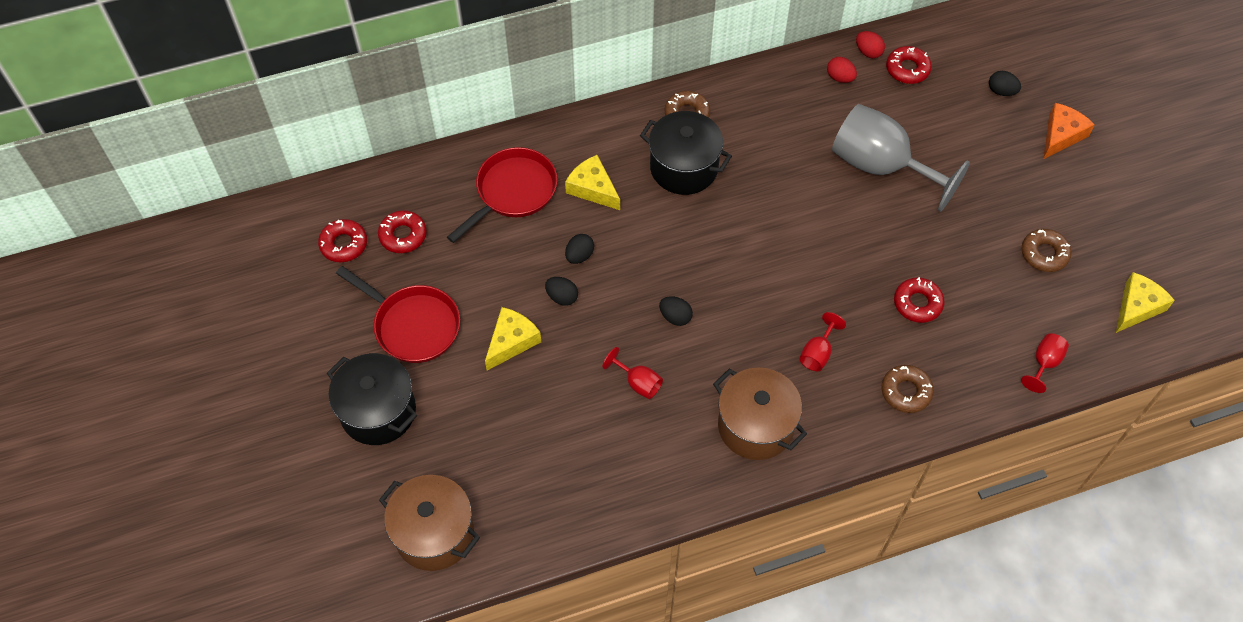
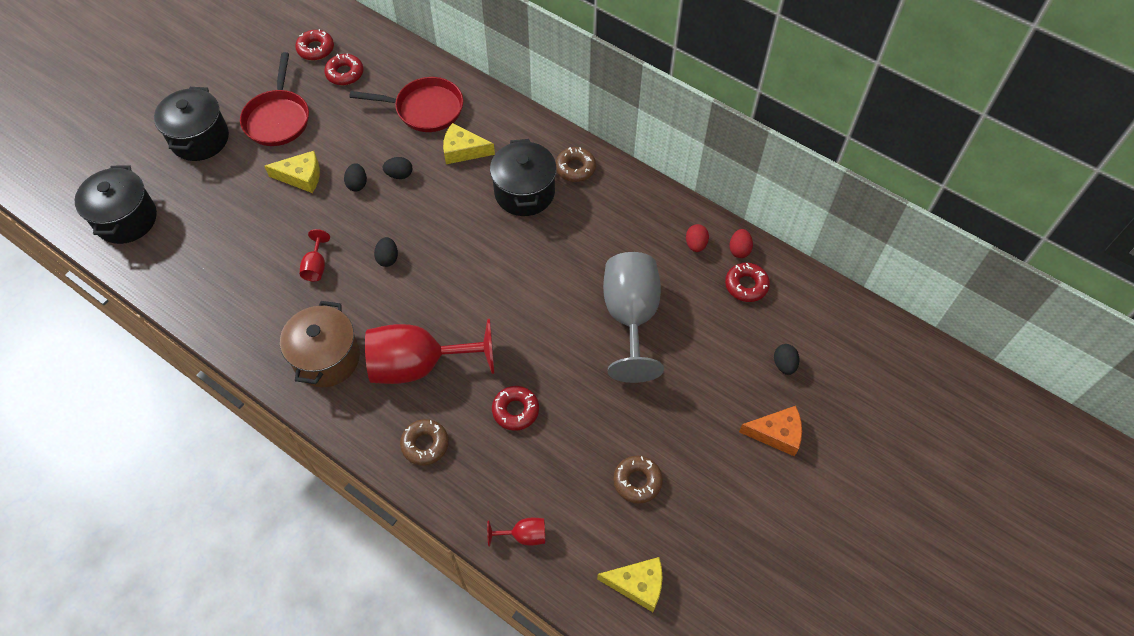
camera: 55 degrees right, 0 degrees up
brown pot [379,475,480,571] -> black pot [75,165,157,244]
yellow cheese [565,155,620,210] -> yellow cheese turned 90 degrees counterclockwise [443,123,495,164]
red goblet [799,312,846,371] -> red goblet [365,319,494,384], size x2.35

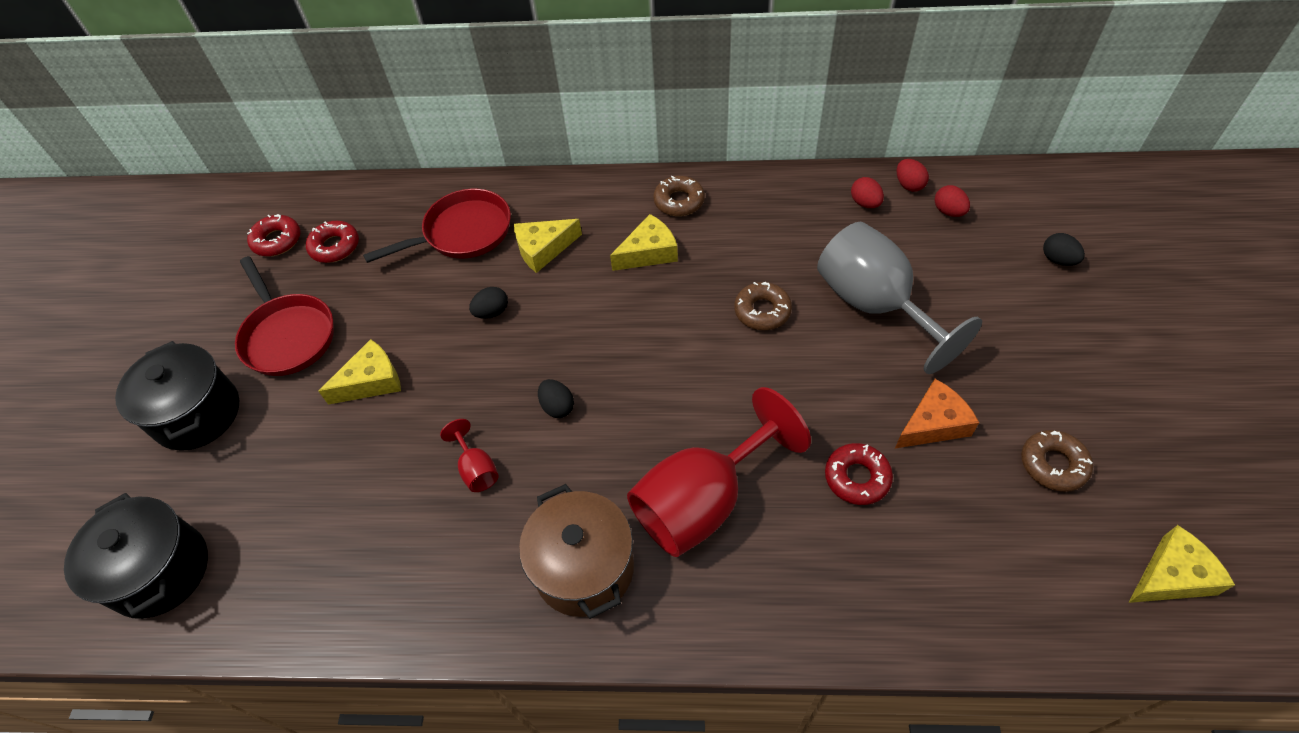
camera: 30 degrees left, 5 degrees down
black egg [344,163,367,191] -> none
brown donut [400,419,449,465] -> brown donut moved to [734,282,792,330]
red goblet [487,518,545,547] -> none
black pot [490,139,556,216] -> yellow cheese [610,214,678,271]
red donut [725,263,770,302] -> red egg [935,185,970,217]
orange cheese [739,406,802,456] -> orange cheese moved to [895,379,979,449]

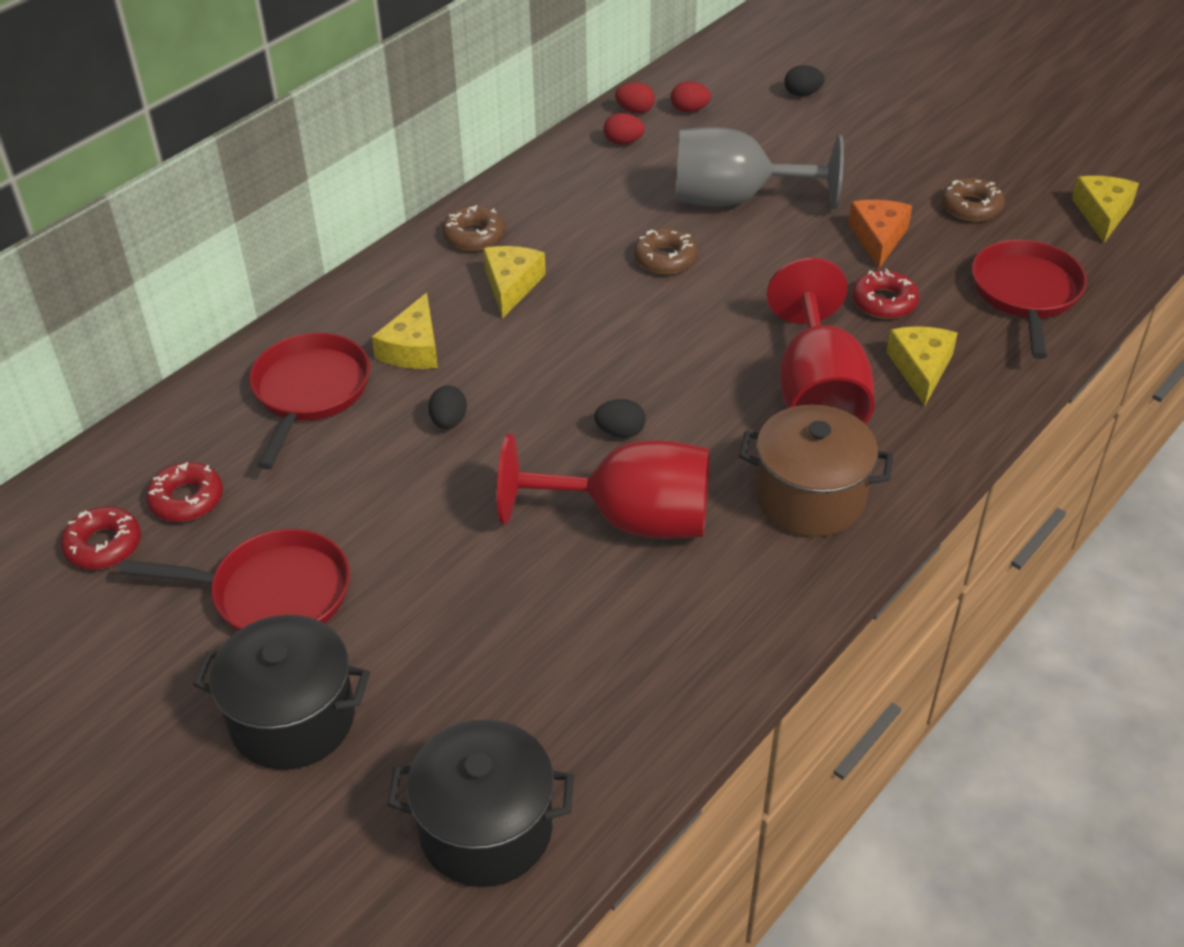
camera: 55 degrees left, 10 degrees down
yellow cheese [318,339,401,405] -> yellow cheese moved to [886,326,958,406]
red goblet [440,419,499,492] -> red goblet [497,433,709,539], size x2.35
none -> red pan [972,240,1087,359]

